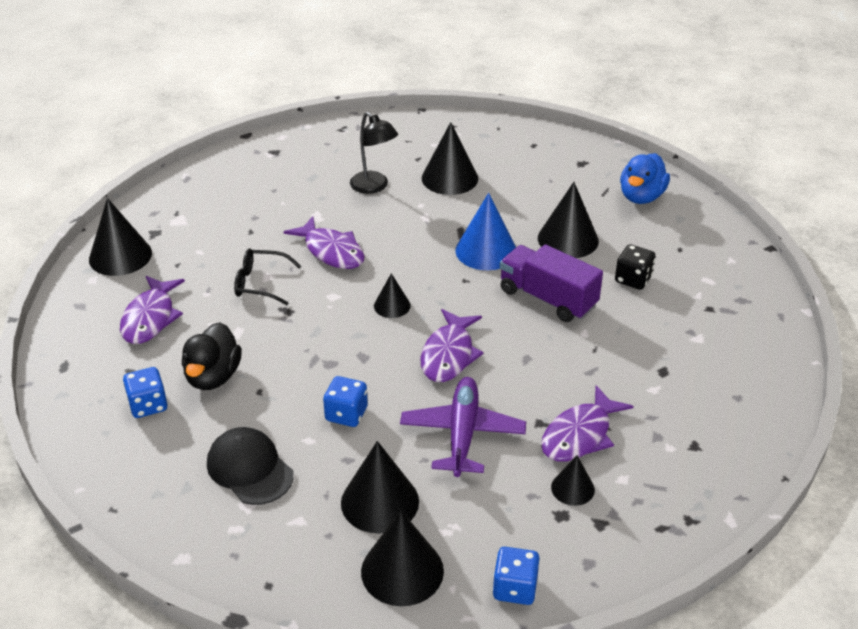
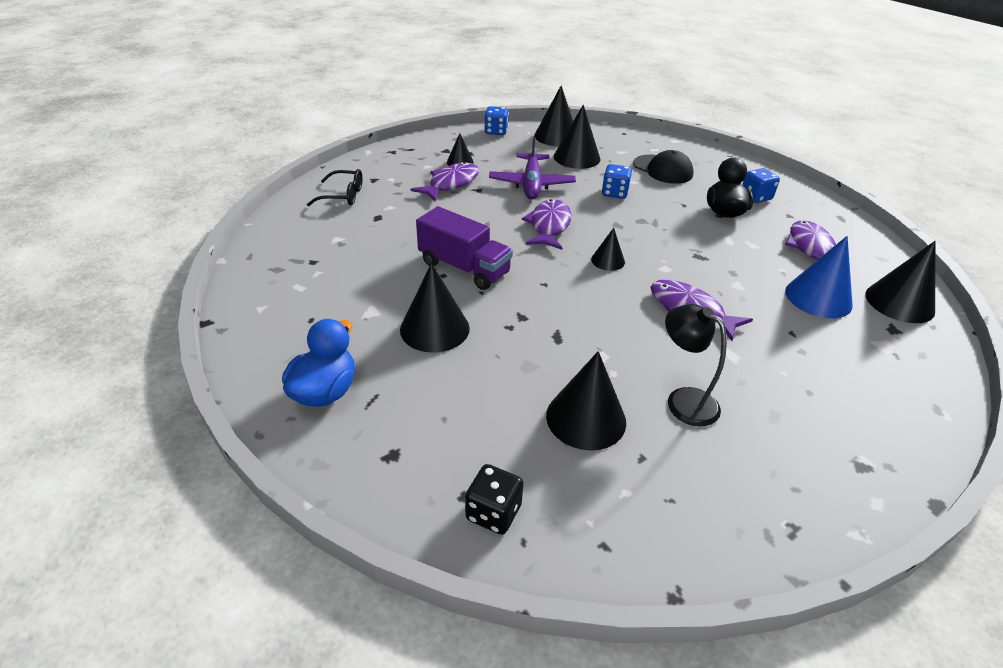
camera: 175 degrees right, 0 degrees up
black glasses [234,248,301,305] -> black glasses moved to [307,169,362,206]
blue cone [455,193,516,270] -> blue cone moved to [785,236,853,318]
black dice [615,244,656,290] -> black dice moved to [465,464,524,535]

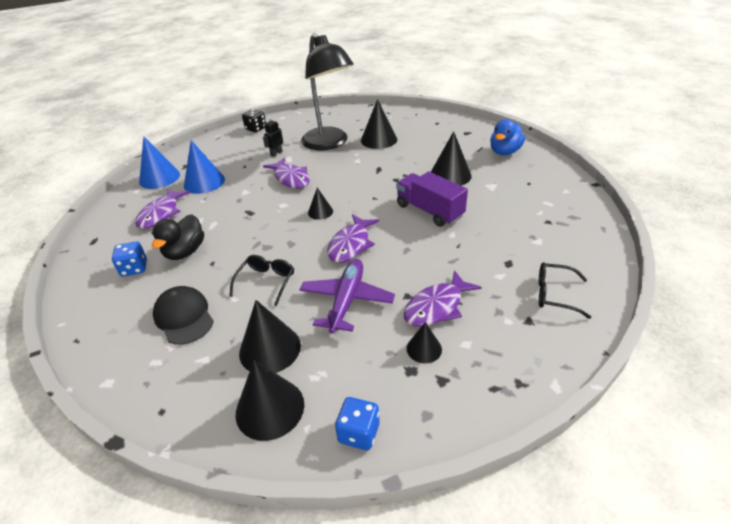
camera: 165 degrees left, 0 degrees up
black dice [465,464,524,535] -> black dice moved to [242,109,266,133]
blue dice [602,164,632,199] -> black glasses [229,255,294,306]
black lamp [665,304,727,426] -> black lamp [301,33,354,150], size x1.91
black cone [865,241,936,323] -> blue cone [139,136,180,189]
none -> black robot [263,116,283,157]

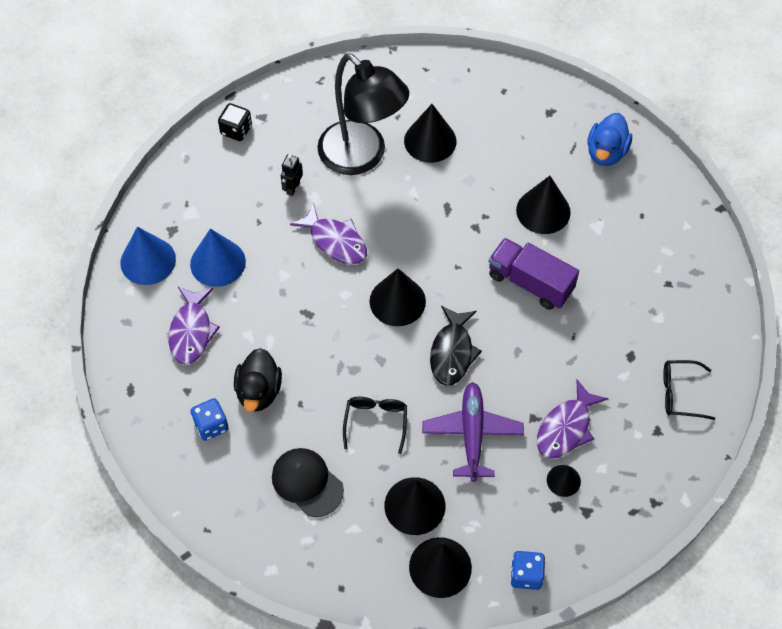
camera: 15 degrees left, 20 degrees up
black cone [308,188,333,220] -> black cone [370,268,426,326], size x1.78
purple fish [327,214,379,263] -> black fish [430,306,482,386]

